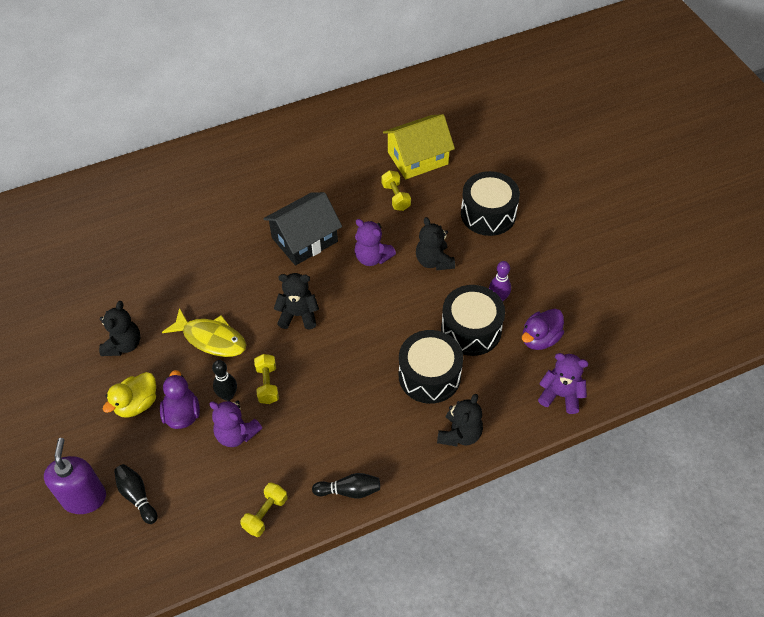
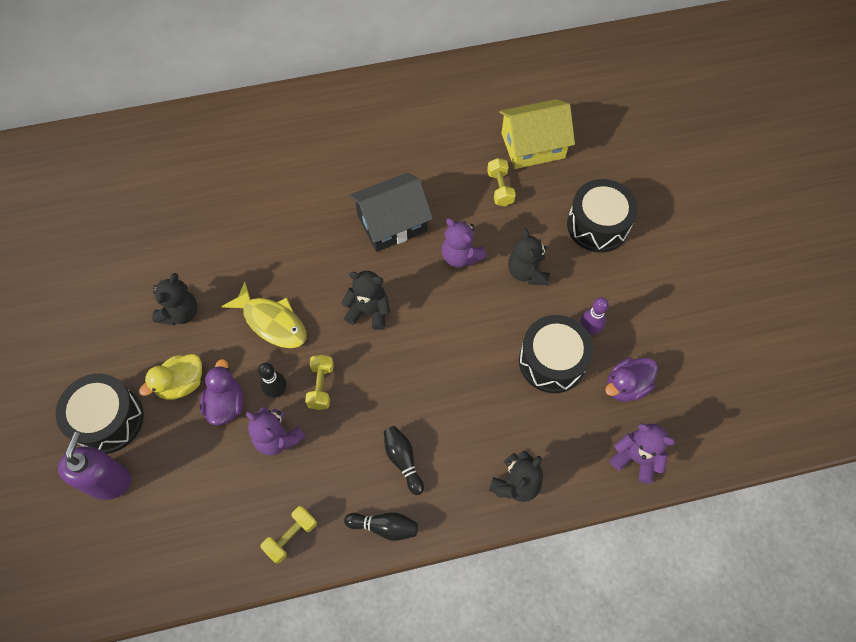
camera: 10 degrees right, 10 degrees up
black bowling pin [114,464,157,524] -> black bowling pin moved to [384,426,424,495]
black drum [399,330,463,404] -> black drum moved to [56,373,144,454]

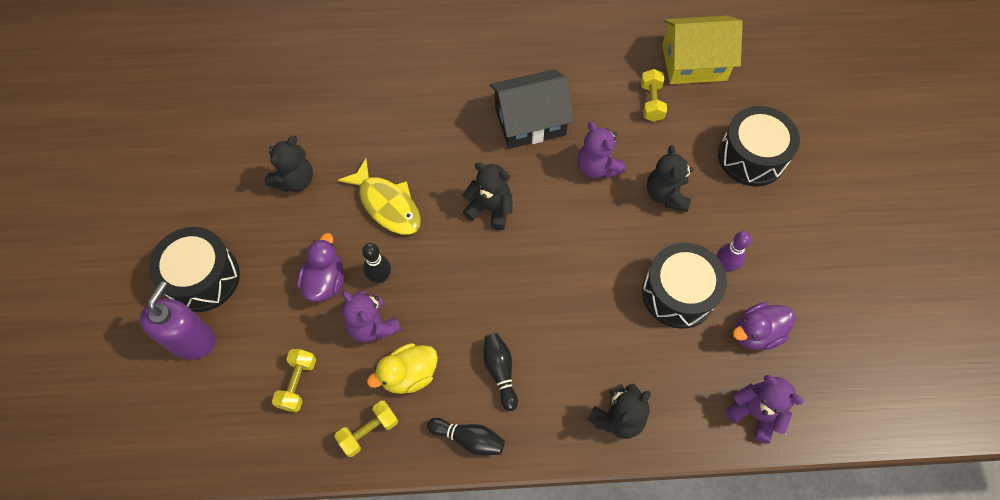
camera: 10 degrees right, 0 degrees up
yellow duck [139,354,202,400] -> yellow duck moved to [367,343,438,394]
yellow dumbbell [305,355,334,410] -> yellow dumbbell moved to [272,349,316,412]

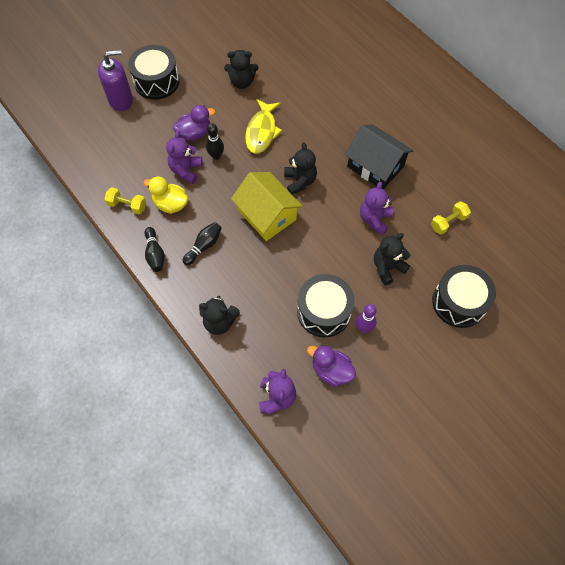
camera: 55 degrees right, 0 degrees up
yellow dumbbell [272,349,316,412] -> none
yellow house [662,16,743,84] -> yellow house moved to [231,172,303,241]

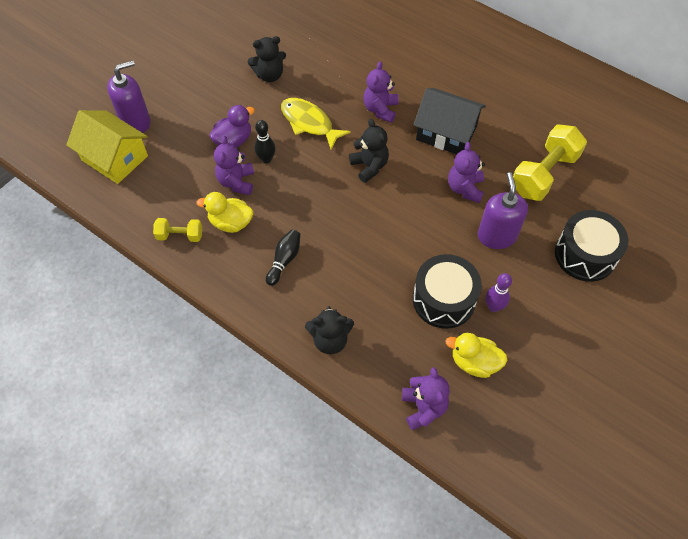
camera: 15 degrees left, 5 degrees down
black drum [128,45,179,100] -> none
black bowling pin [144,227,165,272] -> none
yellow house [231,172,303,241] -> yellow house moved to [66,110,148,184]
yellow fish [245,99,282,154] -> yellow fish turned 135 degrees clockwise [281,98,351,149]
purple duck [307,345,356,387] -> yellow duck [445,333,508,378]
black teddy bear [374,233,410,285] -> purple soap dispenser [478,172,528,249]
yellow dumbbell [431,201,471,235] -> yellow dumbbell [513,125,587,201], size x1.91
none -> purple teddy bear [363,61,399,123]

